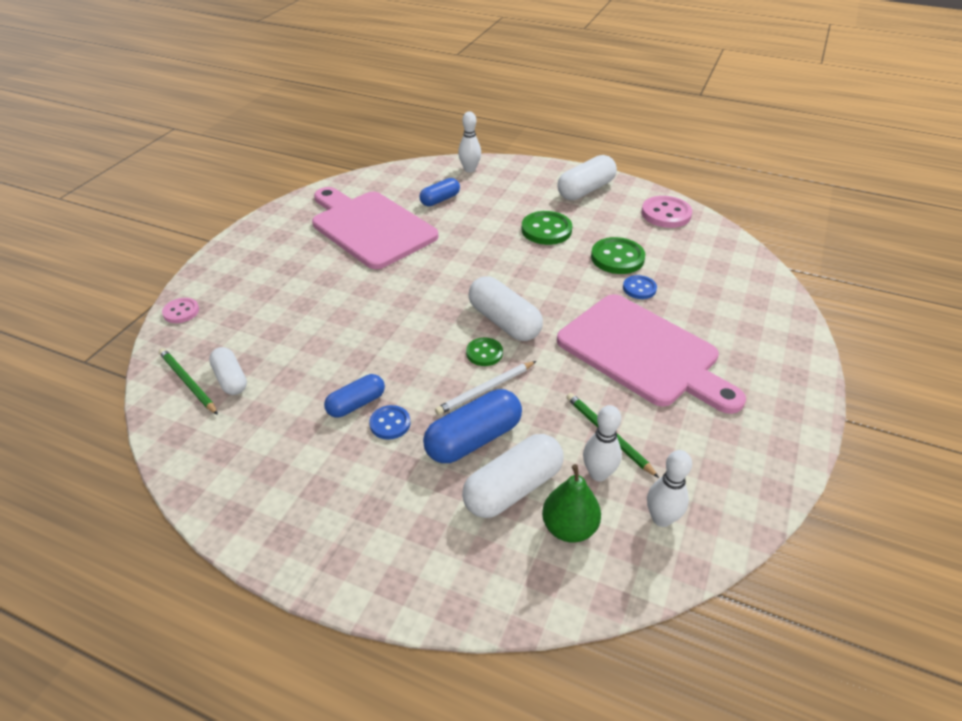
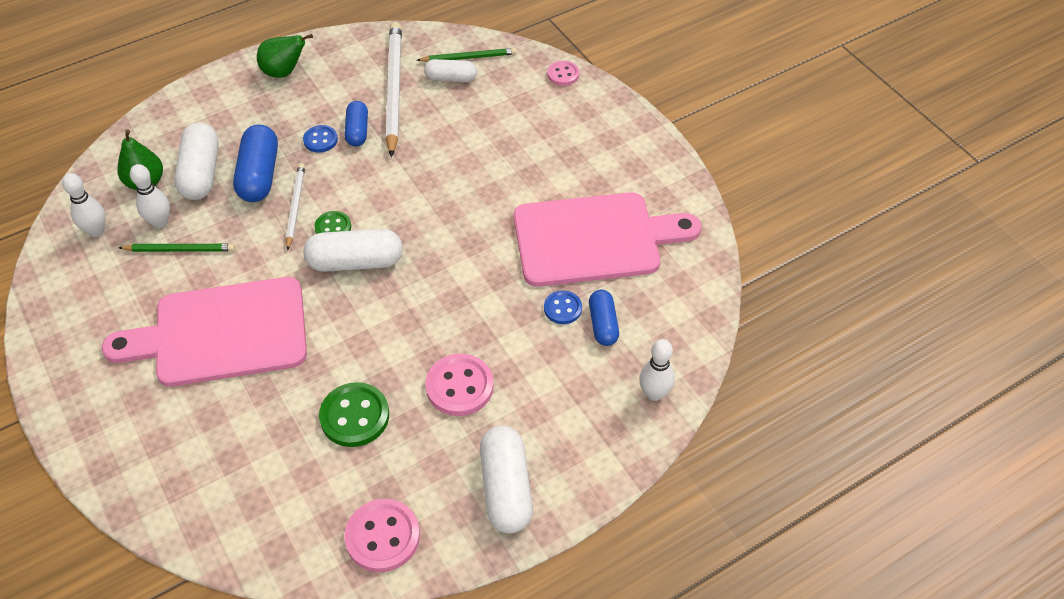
camera: 125 degrees right, 10 degrees up
green button [522,211,572,245] -> pink button [426,354,494,416]
blue button [623,275,657,299] -> blue button moved to [544,290,582,324]
none -> green pear [257,34,313,78]
none -> white pencil [386,22,402,157]

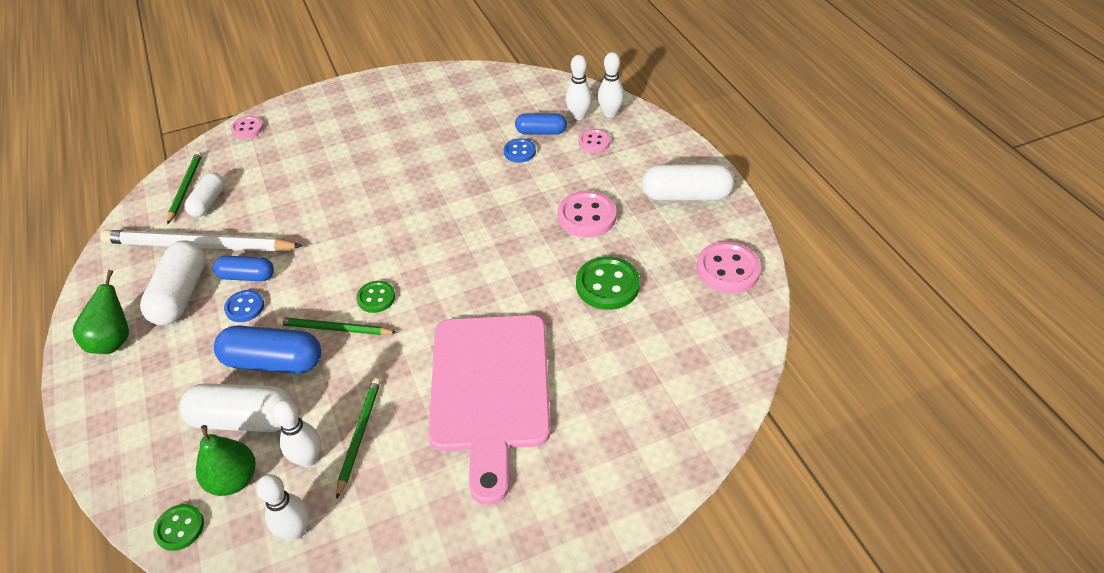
camera: 80 degrees left, 5 degrees down
white pencil [286,163,305,251] -> green pencil [277,317,397,335]
white capsule [303,229,403,272] -> white capsule moved to [140,240,206,325]
pink cutting board [514,192,701,287] -> none
none -> green button [154,504,204,551]
none -> white bowling pin [566,55,592,120]
none -> pink button [579,129,610,153]

